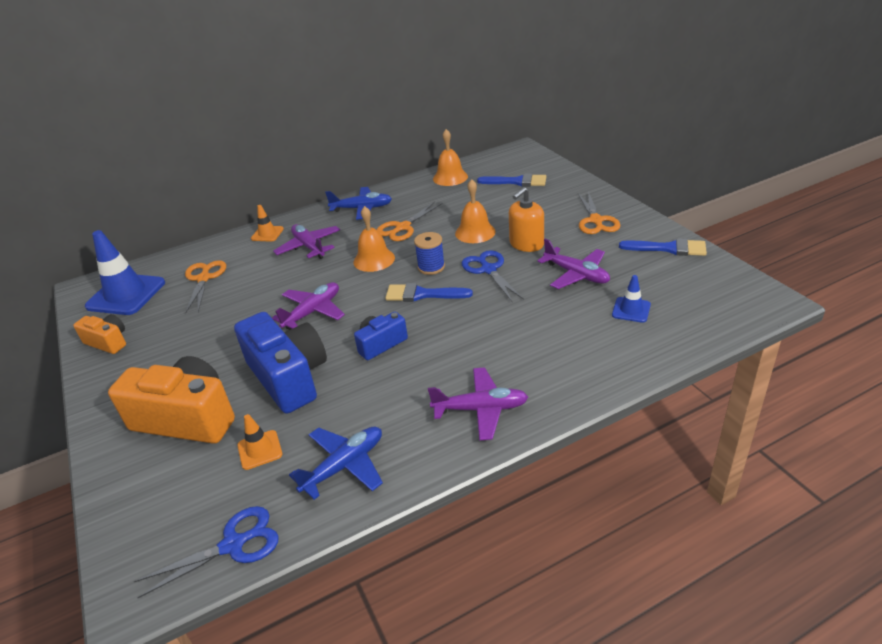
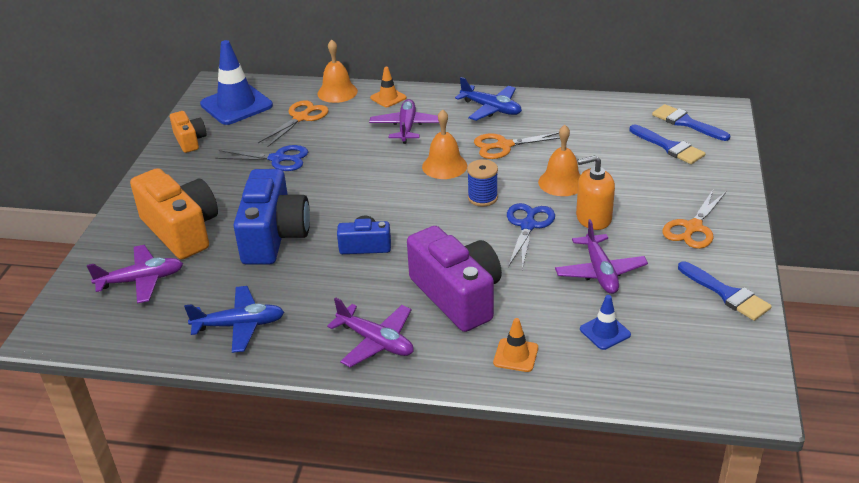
camera: 35 degrees right, 0 degrees up
blue scissors [133,506,279,598] -> blue scissors moved to [215,145,308,171]
orange traffic cone [237,414,282,470] -> orange traffic cone moved to [493,318,538,372]
purple plane [272,282,345,330] -> purple plane moved to [87,245,183,303]
blue brush [385,283,473,302] -> blue brush moved to [652,104,730,141]
orange bell [433,129,468,186] -> orange bell moved to [317,39,358,103]
none -> purple camera [407,226,502,332]

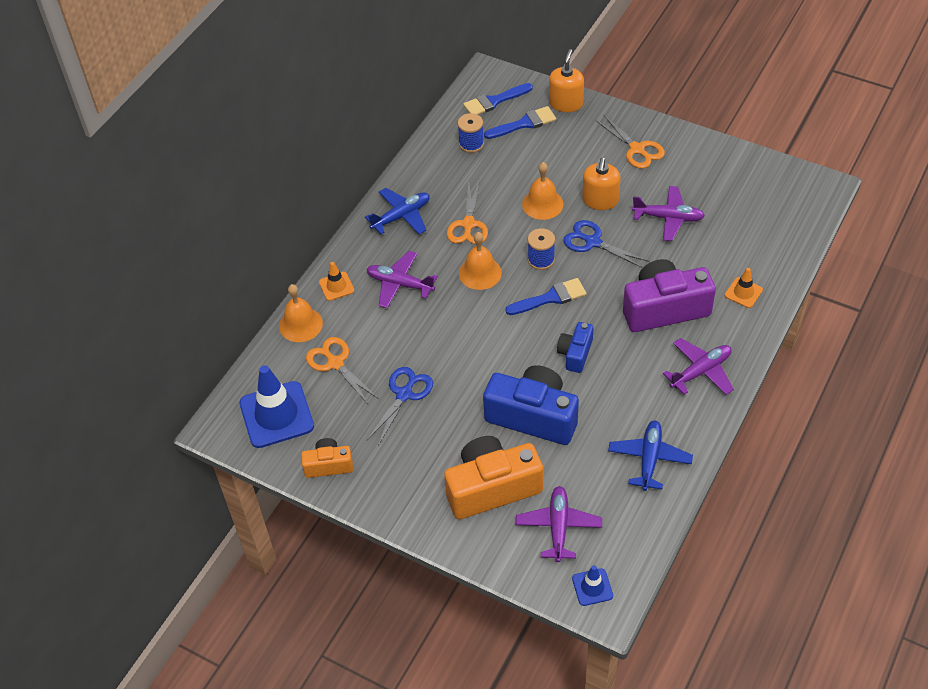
camera: 70 degrees left, 15 degrees up
blue traffic cone [580,295,631,350] -> blue traffic cone moved to [572,565,613,606]
blue brush [678,261,772,321] -> blue brush moved to [505,278,586,315]
none -> blue spool [458,113,484,153]
none -> orange soap dispenser [549,49,584,112]

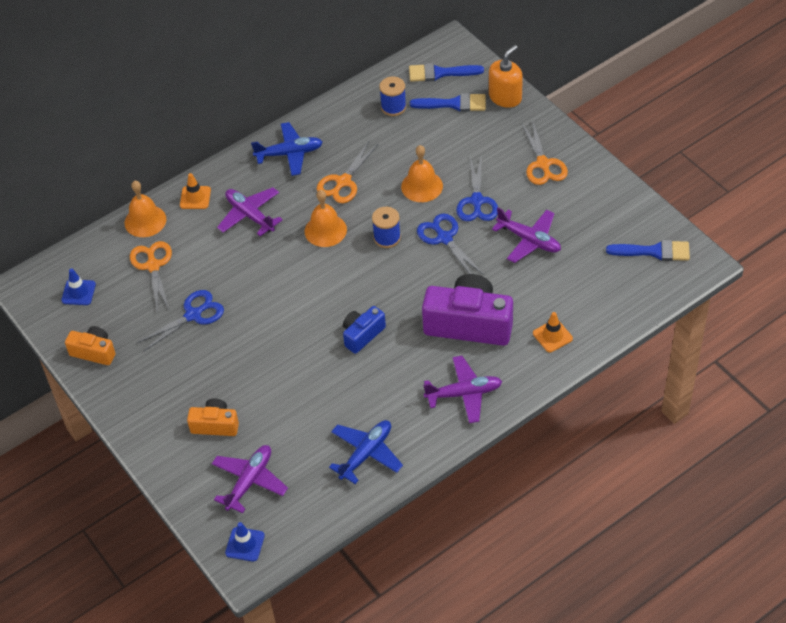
camera: 25 degrees right, 0 degrees up
blue traffic cone [239,365,314,448] -> blue traffic cone [61,268,96,305], size x0.49
orange camera [444,436,543,519] -> orange camera [187,398,239,436], size x0.53
blue camera [483,365,579,445] -> none
blue brush [505,278,586,315] -> blue brush moved to [606,240,690,261]
orange soap dispenser [582,157,620,210] -> blue scissors [456,157,498,221]

